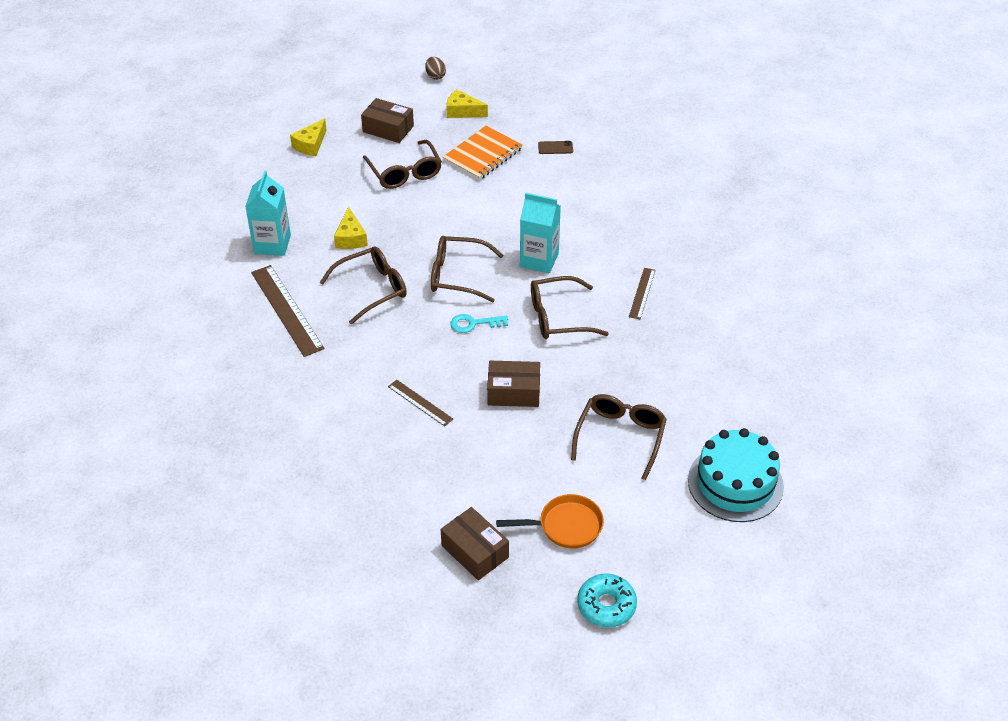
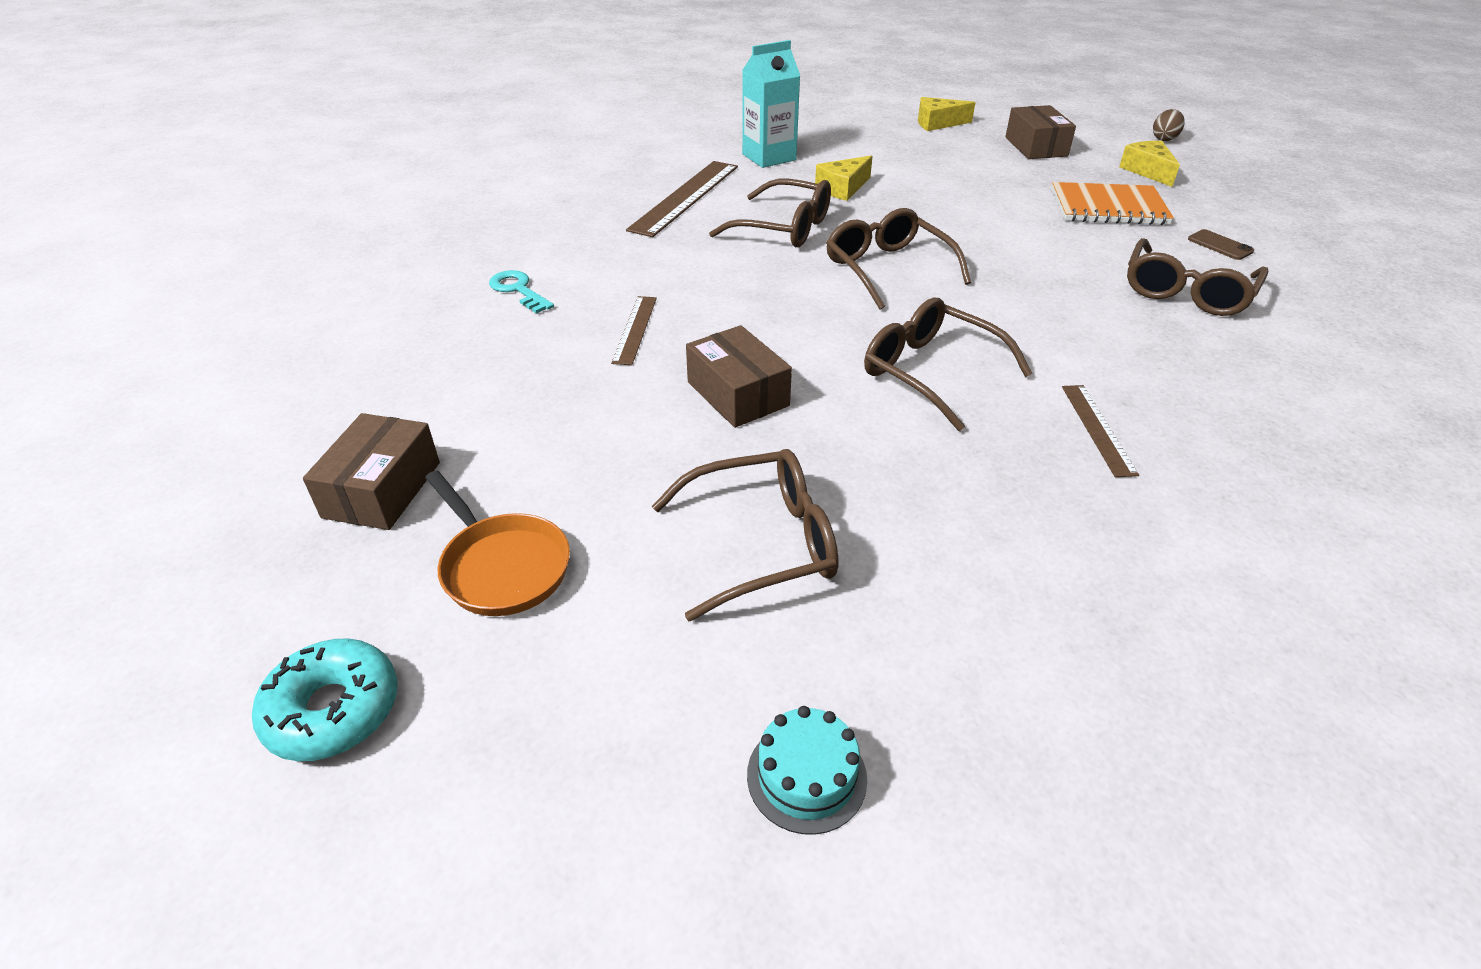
camera: 55 degrees right, 5 degrees down
brown glasses [363,140,442,189] -> brown glasses moved to [1127,238,1269,316]
turquoise key [450,314,508,333] -> turquoise key moved to [489,270,554,314]
turquoise carton [520,193,561,273] -> none
brown ruler [629,268,655,319] -> brown ruler turned 75 degrees counterclockwise [1062,385,1139,477]
turquoise cake [688,428,784,522] -> turquoise cake [747,706,867,835], size x0.49

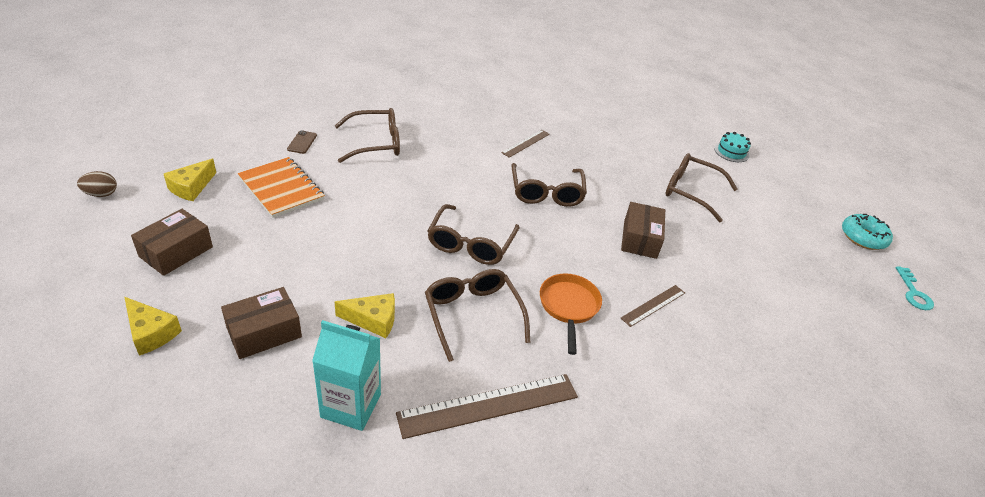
camera: 140 degrees left, 0 degrees up
brown box [303,413,440,530] -> brown box moved to [221,287,302,359]
orange pan [425,470,570,616] -> orange pan moved to [540,273,602,355]
turquoise key [489,270,554,314] -> turquoise key moved to [896,266,934,310]

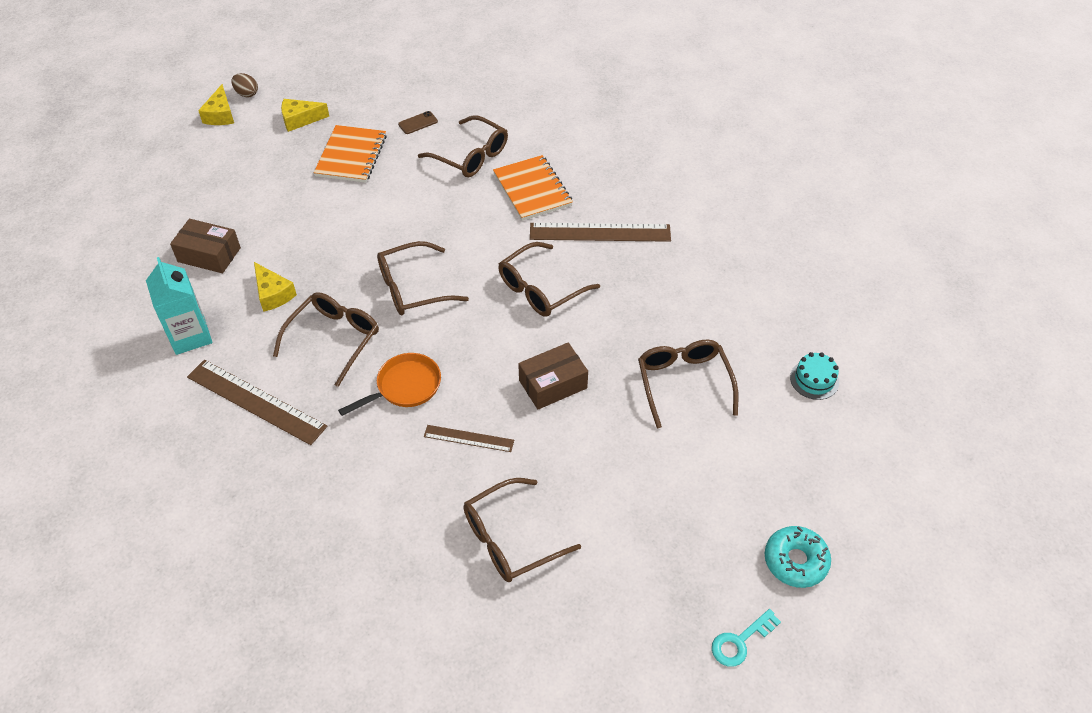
camera: 55 degrees right, 10 degrees up
yellow cheese [124,297,182,356] -> yellow cheese moved to [198,84,234,125]
brown box [131,209,213,276] -> none
brown ruler [501,130,550,158] -> brown ruler [530,223,671,242], size x1.83
none -> brown glasses [463,478,581,582]
none -> orange notebook [493,155,573,221]

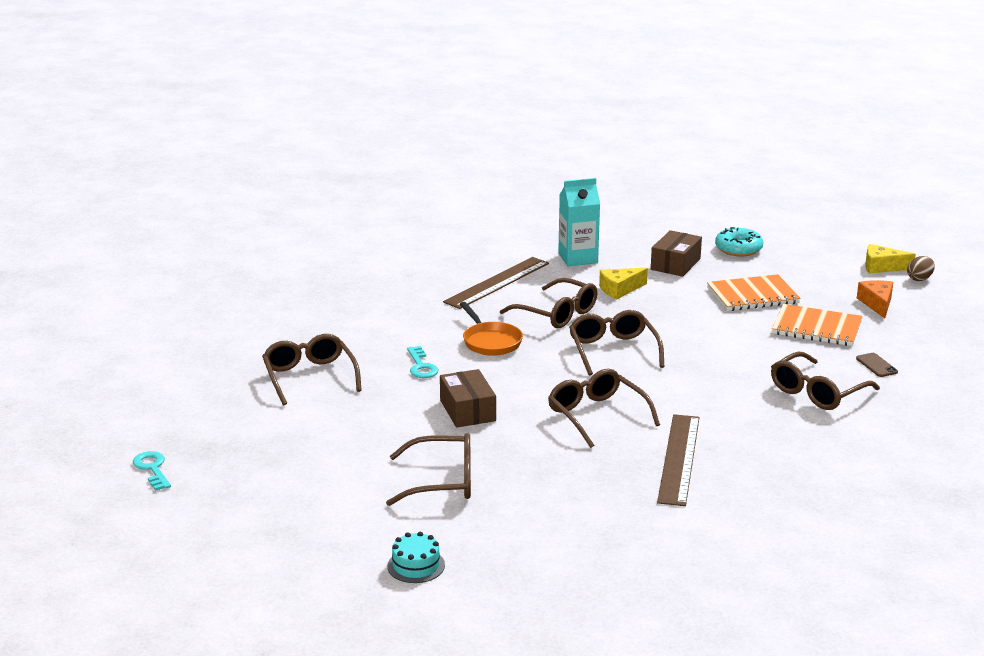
camera: 100 degrees right, 25 degrees down
yellow cheese [281,99,329,132] -> orange cheese [857,280,893,319]
brown ruler [424,425,514,452] -> turquoise key [407,346,439,378]
orange notebook [493,155,573,221] -> orange notebook moved to [707,274,800,311]
turquoise donut [765,526,831,588] -> turquoise donut moved to [715,227,763,256]

